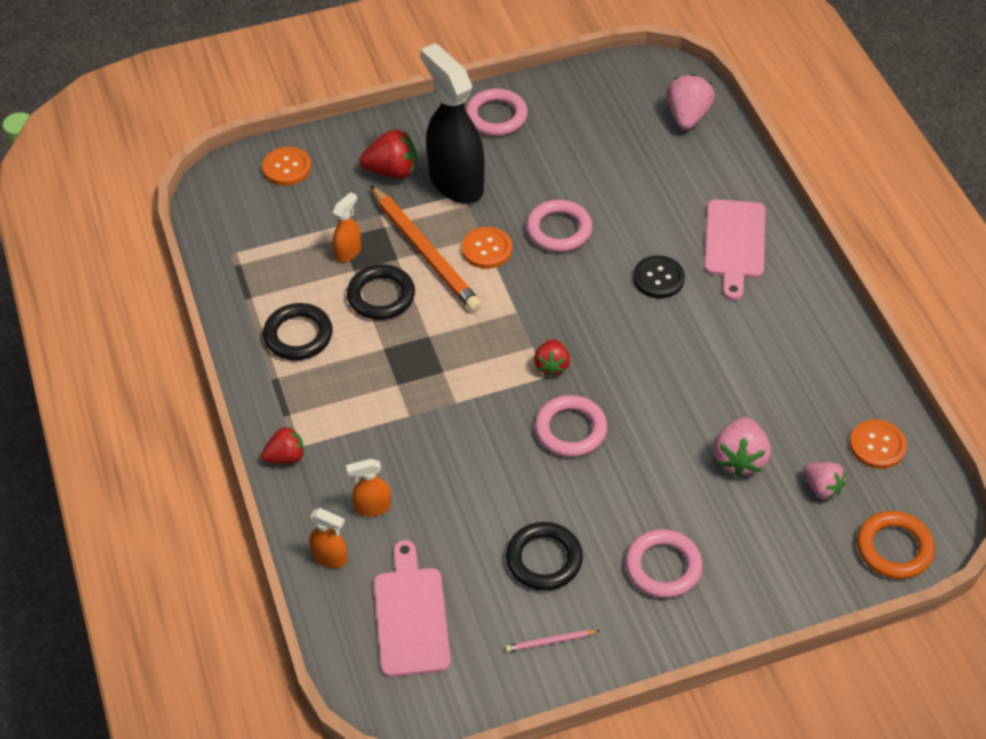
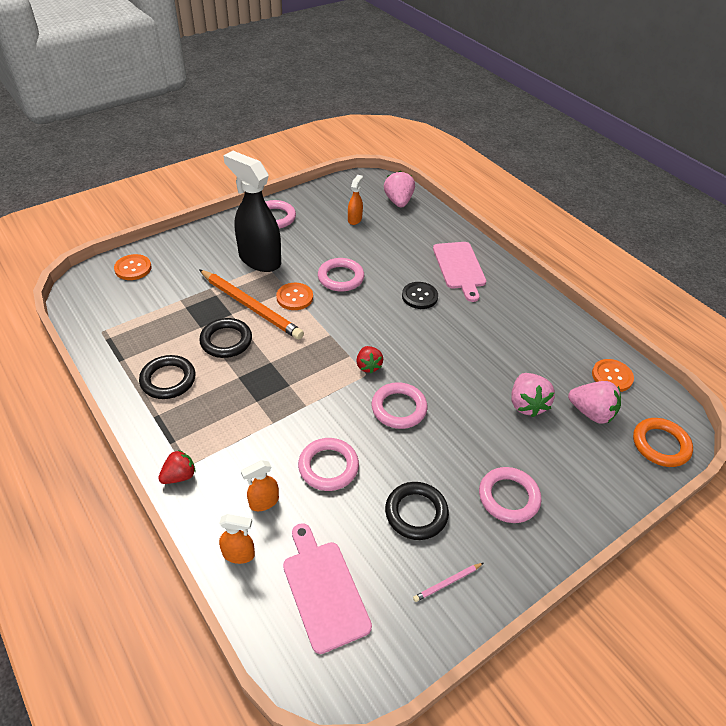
camera: 20 degrees left, 5 degrees down
orange spray bottle [333,192,361,262] -> orange spray bottle moved to [348,175,363,225]
red strawberry [359,130,417,179] -> none
pink strawberry [803,462,846,499] -> pink strawberry [568,381,621,424], size x1.51
none -> pink ring [298,438,359,491]

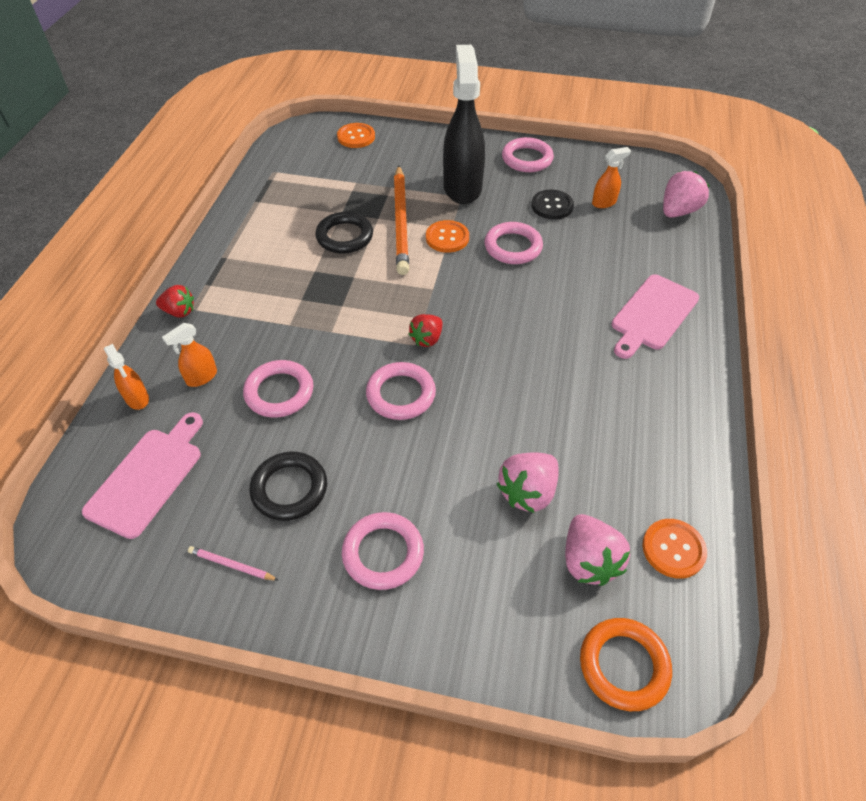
camera: 50 degrees right, 5 degrees up
black ring [139,355,196,399] -> none
orange spray bottle [241,460,279,511] -> orange spray bottle turned 60 degrees counterclockwise [162,323,217,387]
black button [402,282,438,309] -> black button moved to [531,190,574,220]

